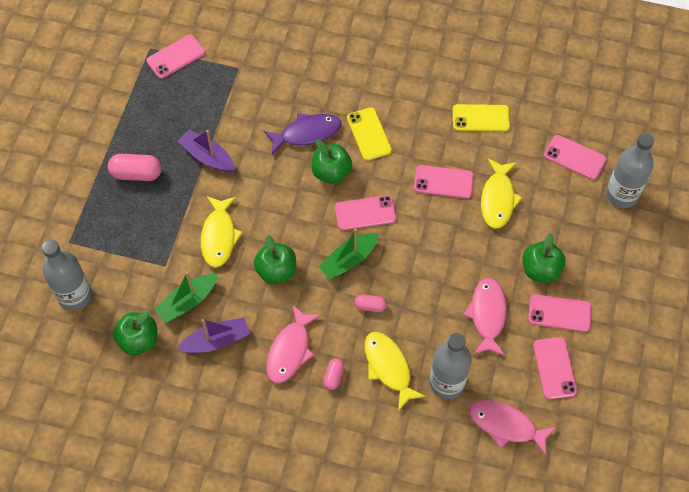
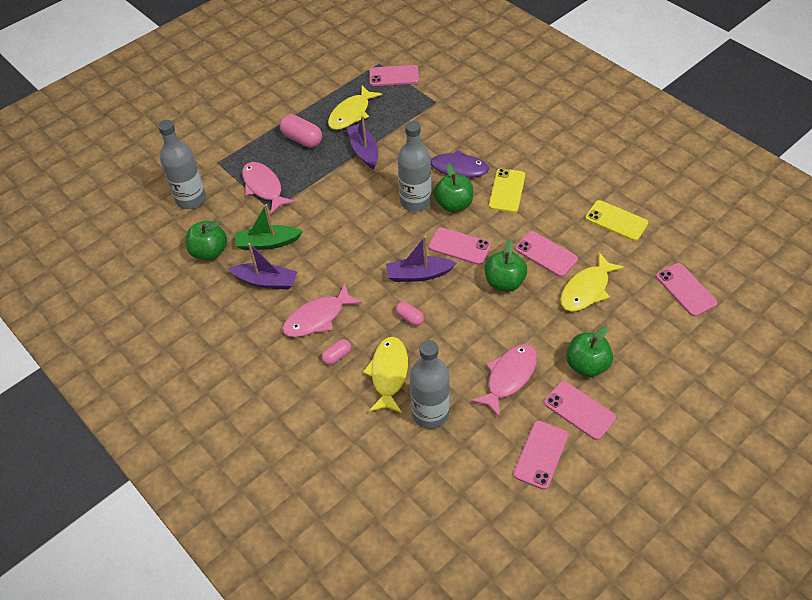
camera: 35 degrees right, 10 degrees down
yellow fish [201,196,243,268] -> yellow fish moved to [328,85,382,130]
green apple [254,235,296,284] -> green apple moved to [485,240,527,292]
green boat [318,228,379,280] -> purple boat [386,236,456,282]
pink fish [469,400,556,456] -> pink fish moved to [242,162,295,214]
grey bottle [606,133,654,208] -> grey bottle moved to [398,121,431,212]

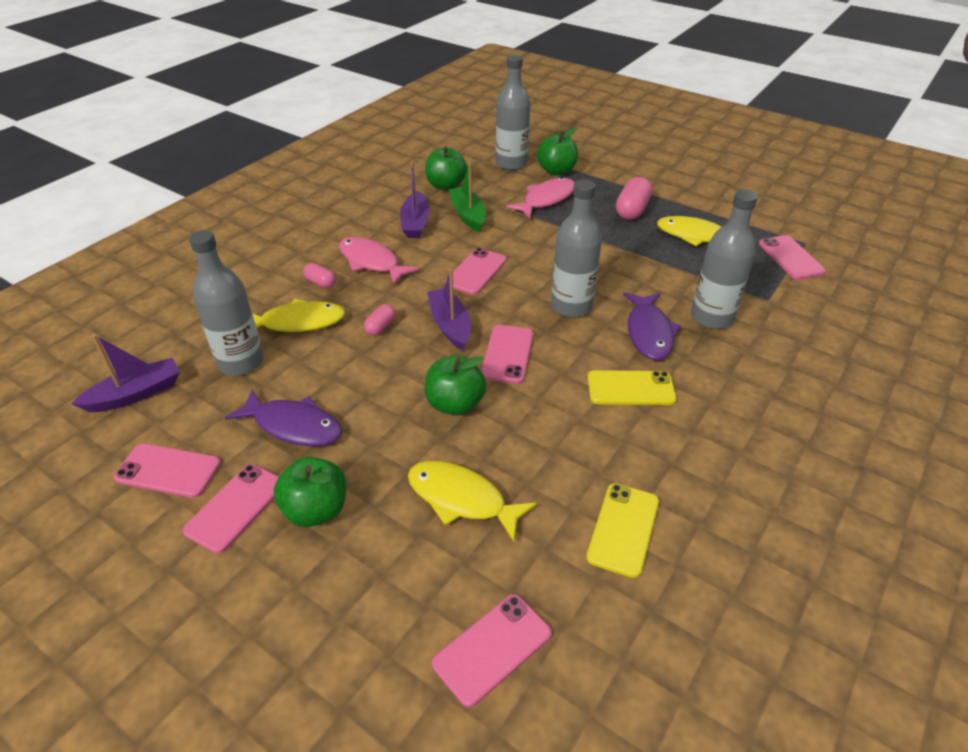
camera: 75 degrees right, 10 degrees down
purple boat [347,116,378,169] -> purple boat moved to [71,334,180,412]
green apple [434,163,473,212] -> green apple moved to [537,127,578,176]
pink fish [471,344,537,417] -> purple fish [225,390,342,447]
pink phone [515,231,578,277] -> pink phone moved to [445,248,507,295]
none -> grey bottle [691,189,758,329]

